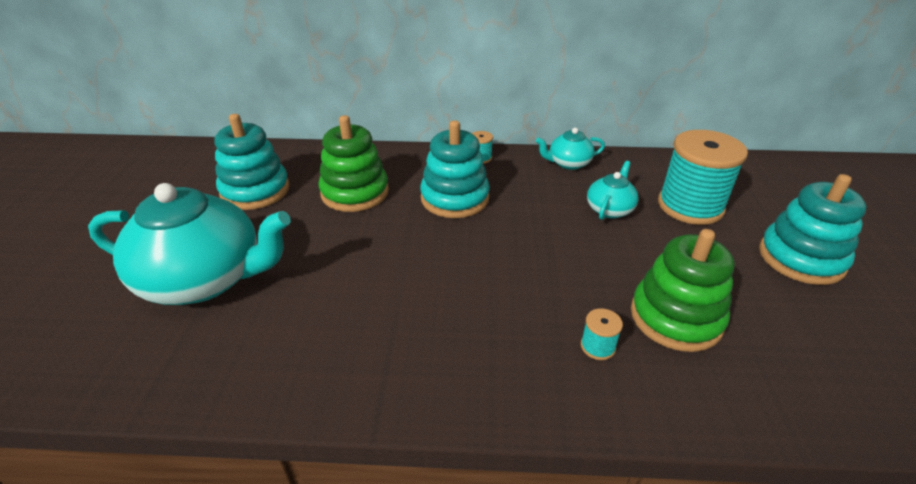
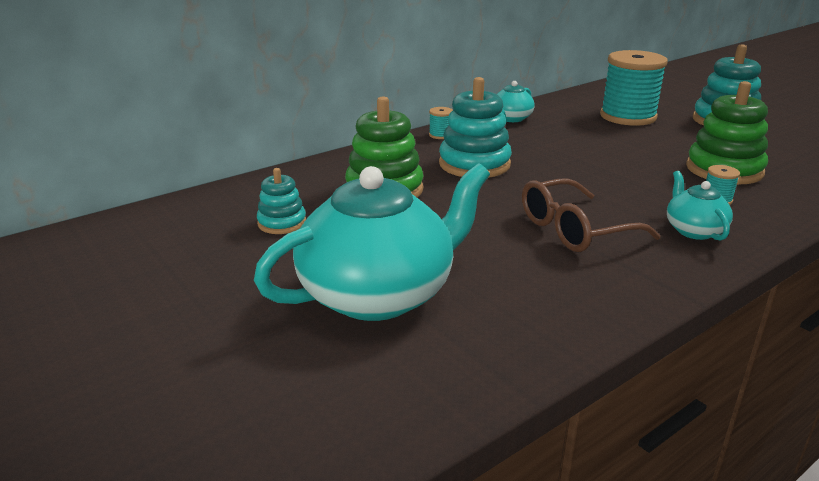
camera: 40 degrees left, 10 degrees down
turquoise stacking toy [214,114,290,210] -> turquoise stacking toy [257,168,306,234], size x0.57
turquoise teapot [587,161,639,220] -> turquoise teapot moved to [667,171,733,240]
none -> brown glasses [522,178,661,252]

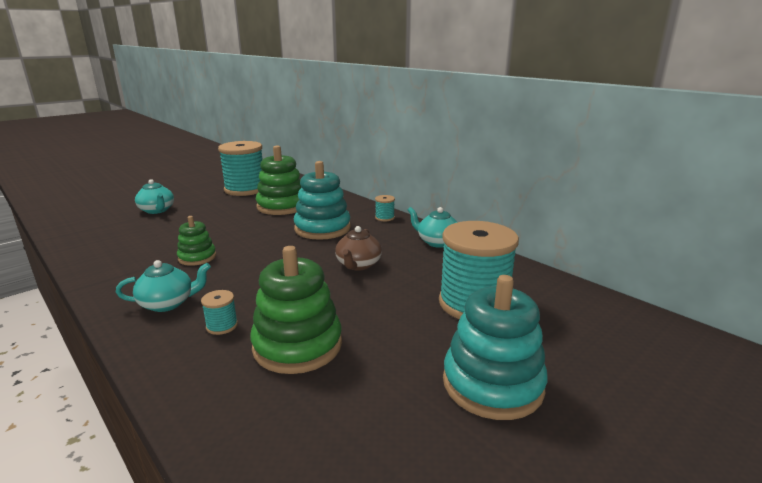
camera: 85 degrees right, 5 degrees down
turquoise teapot [254,163,490,321] -> turquoise teapot [135,179,174,214], size x0.46
turquoise stacking toy [257,168,306,234] -> turquoise spool [218,141,262,196]
brown glasses [522,178,661,252] -> green stacking toy [177,216,216,266]
none -> brown teapot [335,226,382,271]

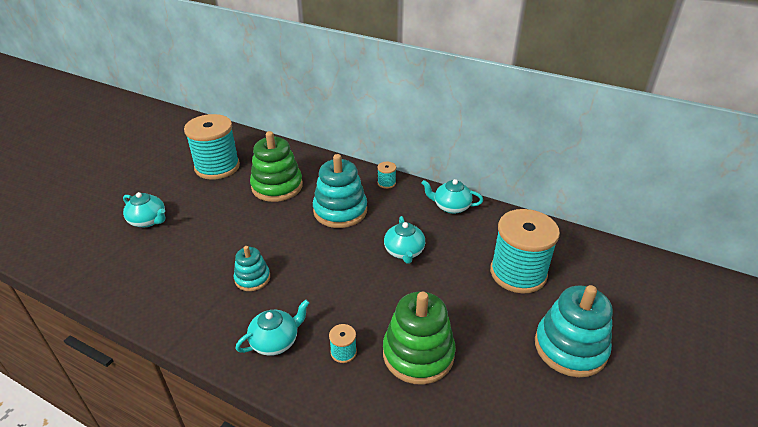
camera: 20 degrees left, 15 degrees up
green stacking toy [177,216,216,266] -> turquoise stacking toy [233,246,270,291]
brown teapot [335,226,382,271] -> turquoise teapot [384,216,425,264]

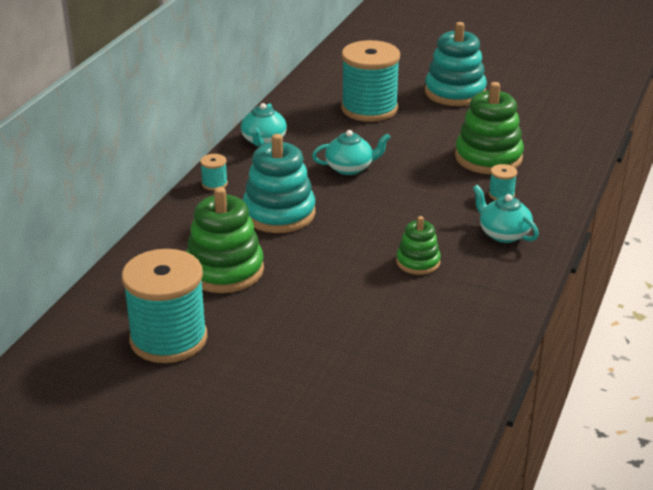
camera: 95 degrees left, 5 degrees down
turquoise teapot [123,192,165,227] -> none
turquoise stacking toy [233,246,270,291] -> green stacking toy [396,216,441,275]

